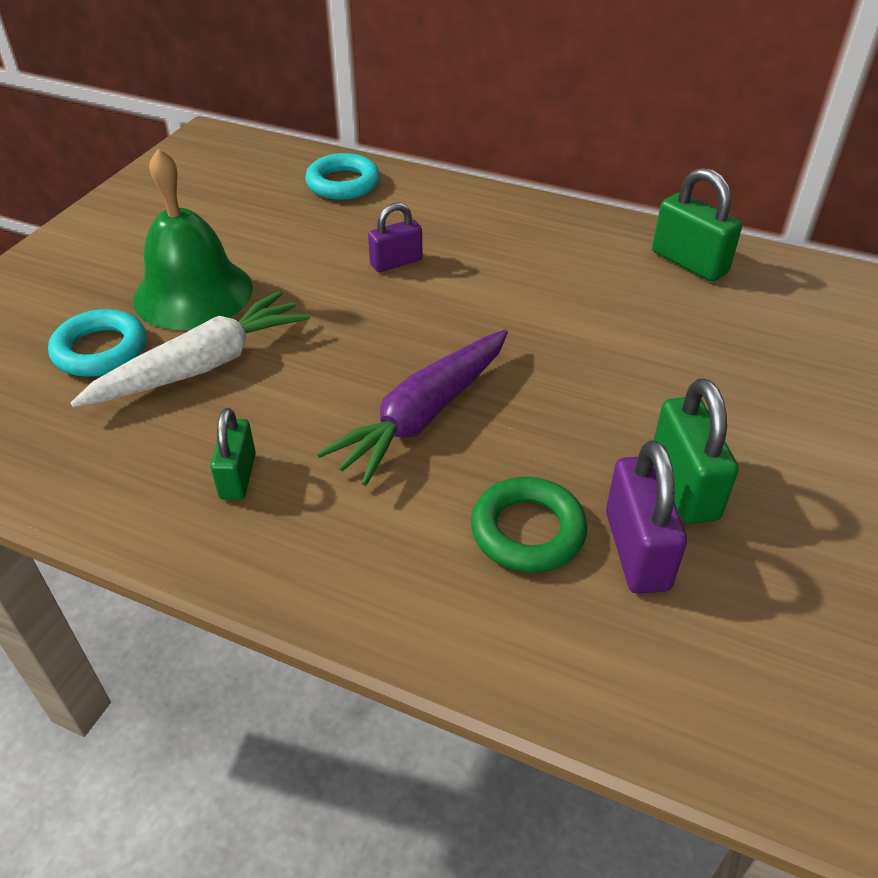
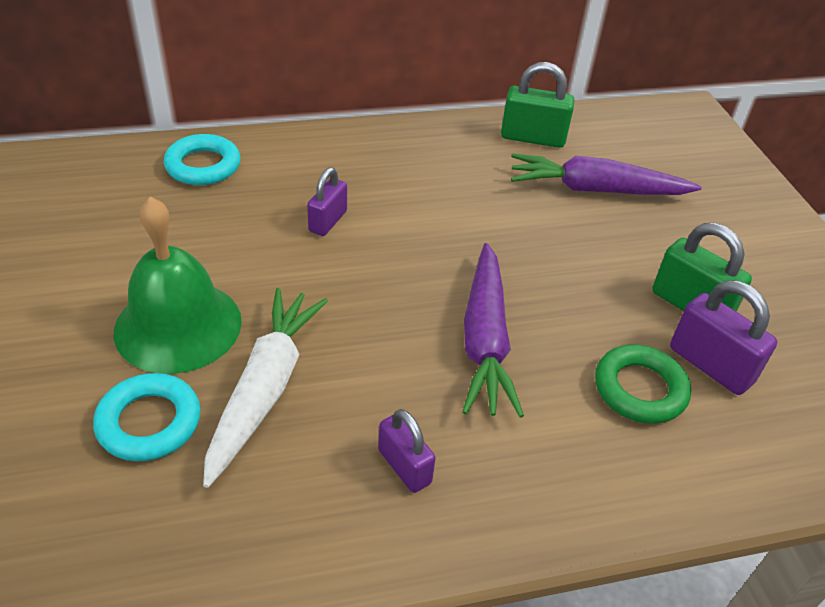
camera: 40 degrees left, 0 degrees up
green padlock [210,408,256,500] -> purple padlock [378,409,436,493]
none -> purple carrot [511,154,702,195]

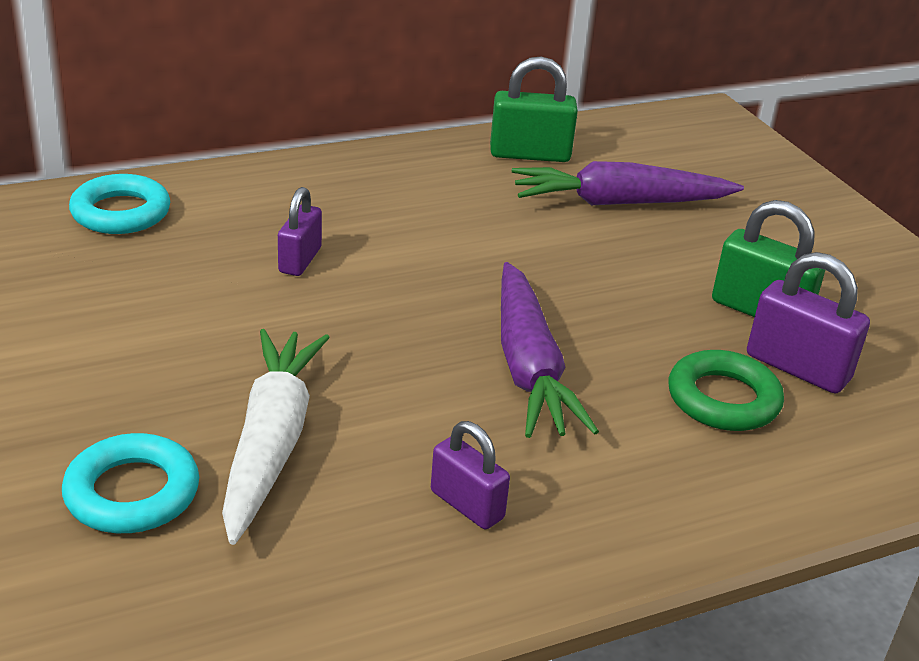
camera: 10 degrees left, 10 degrees down
green bell [114,196,242,374] -> none

